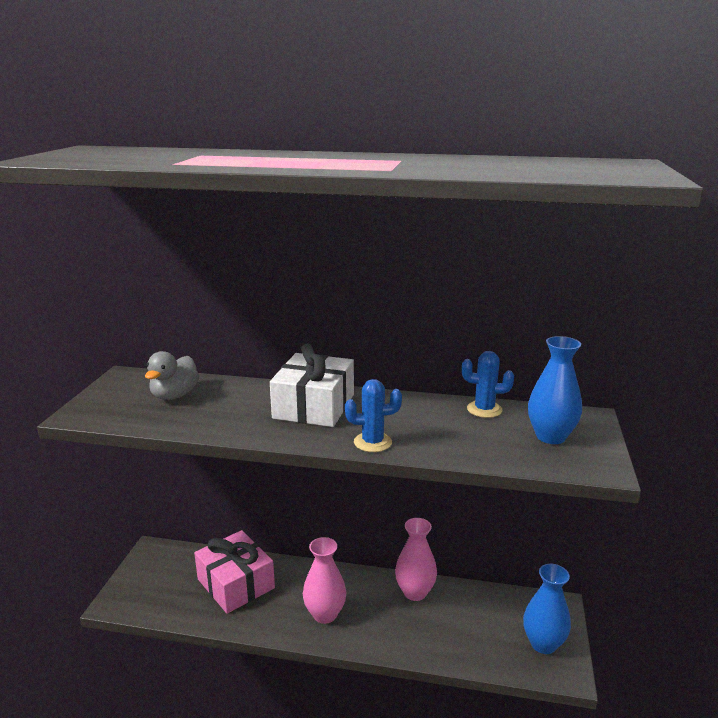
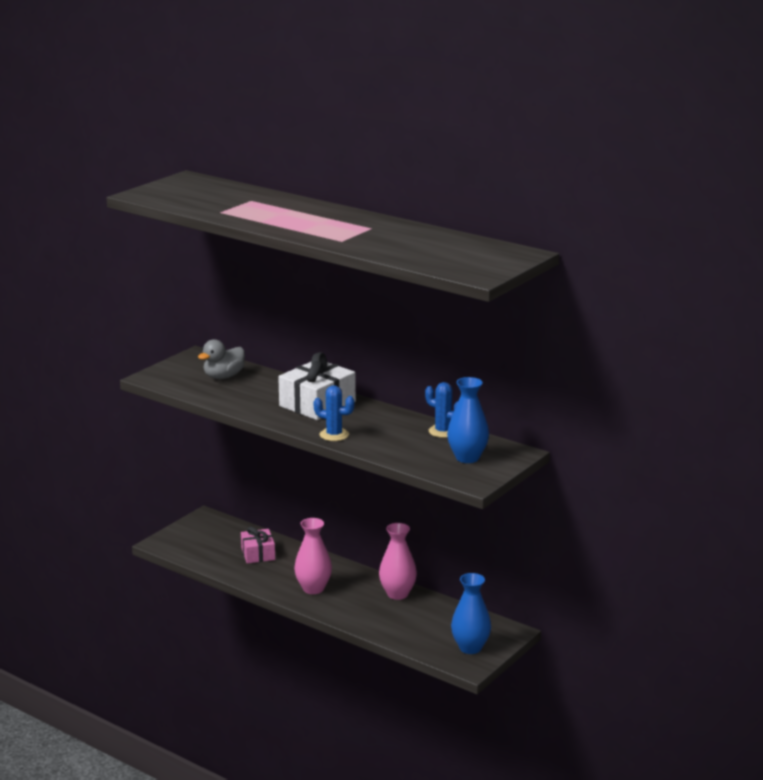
camera: 25 degrees right, 0 degrees up
pink gift [194,530,275,614] -> pink gift [241,527,275,564], size x0.60

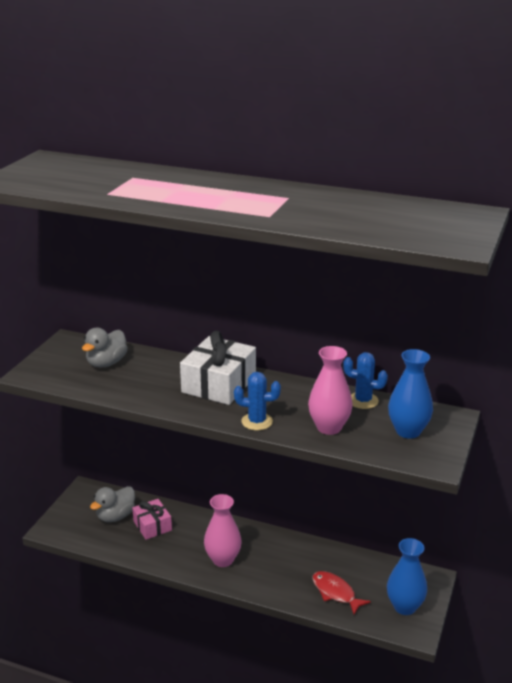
camera: 15 degrees left, 5 degrees up
pink vase [379,523,417,600] -> pink vase moved to [308,346,353,435]
none -> grey duck [90,486,135,522]
none -> red fish [313,571,371,615]

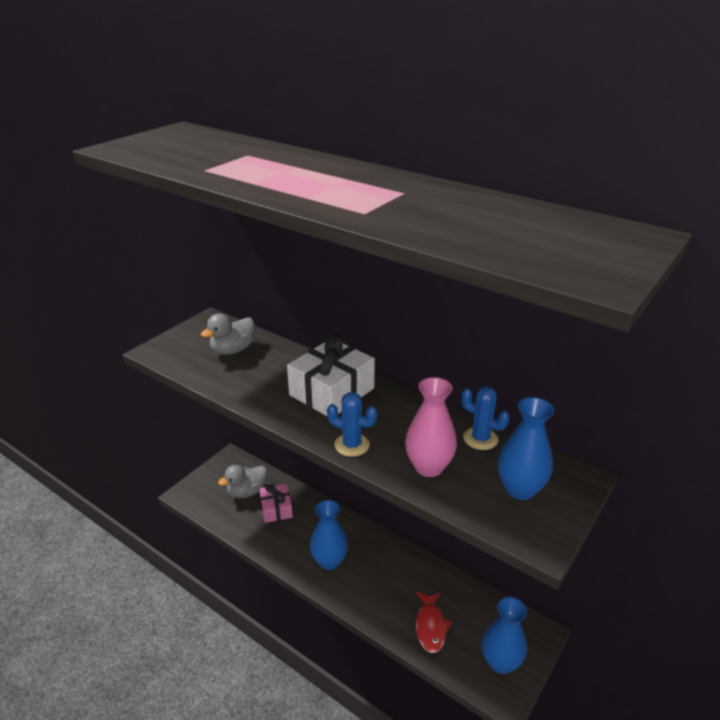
camera: 15 degrees right, 5 degrees up
pink vase [204,494,242,567] -> blue vase [310,500,348,570]
red fish [313,571,371,615] -> red fish turned 150 degrees counterclockwise [416,592,452,653]

